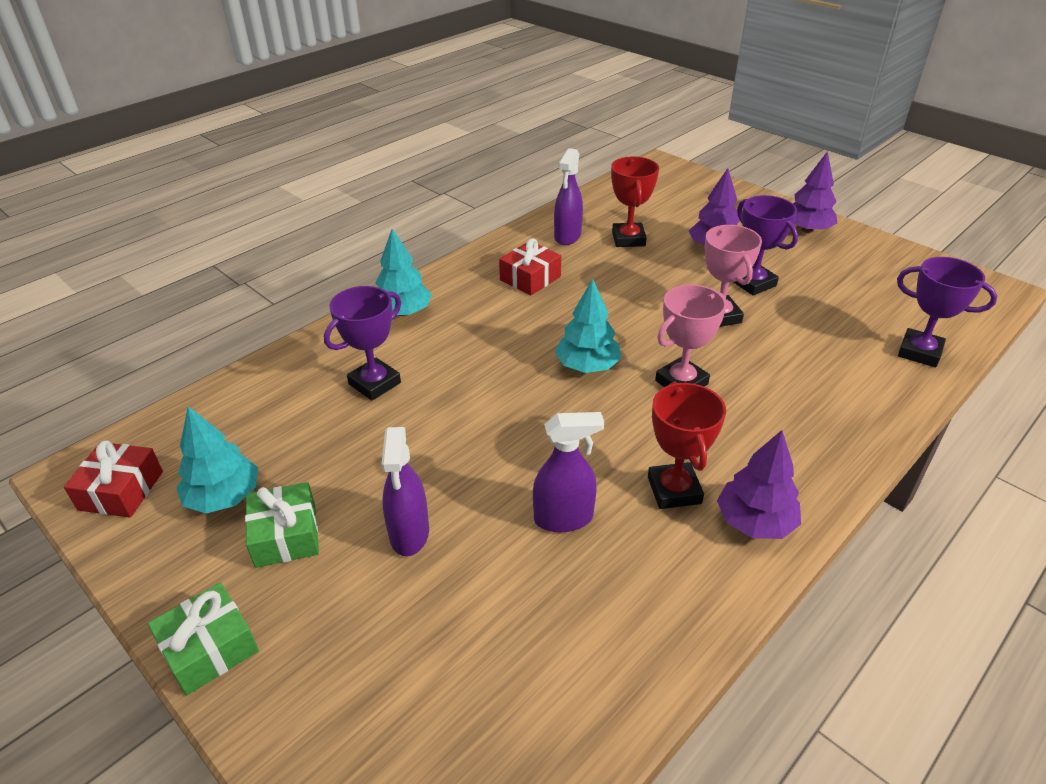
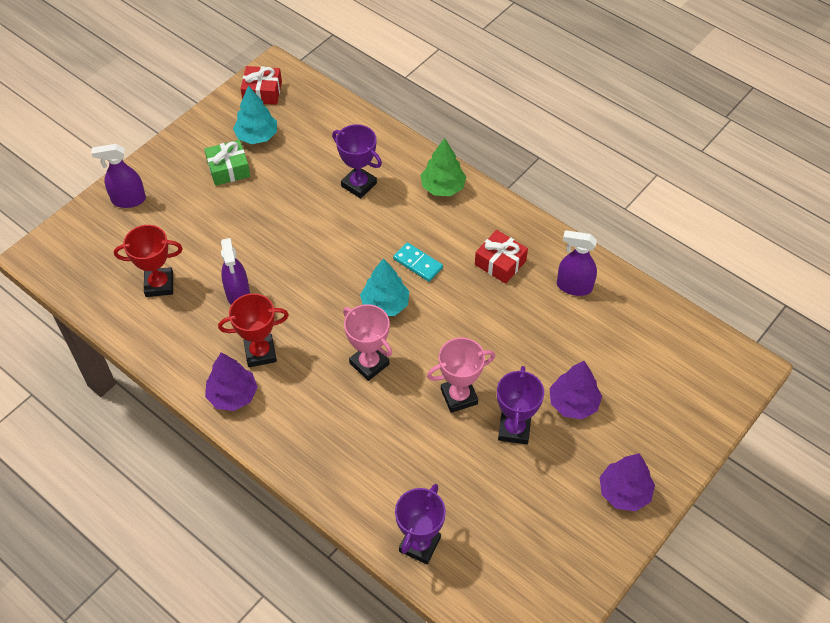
camera: 85 degrees right, 15 degrees up
green gift [148,583,259,695] -> none
turquoise tree [375,229,432,316] -> green tree [421,138,466,196]
purple spray bottle [382,427,429,556] -> purple spray bottle moved to [91,144,146,208]
red trophy [611,156,659,247] -> red trophy moved to [114,225,183,297]
purple trophy [734,195,798,295] -> purple trophy turned 45 degrees counterclockwise [497,366,544,444]
none -> turquoise domino [393,242,443,282]

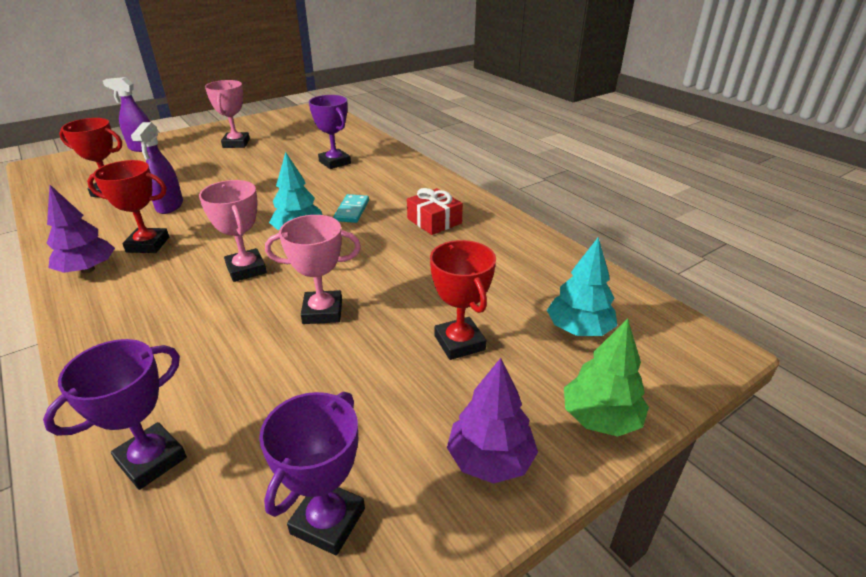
camera: 15 degrees right, 20 degrees down
green gift [204,140,250,186] -> pink trophy [205,80,250,148]
turquoise tree [233,86,277,144] -> turquoise tree moved to [547,237,617,336]
red gift [241,66,282,105] -> none
turquoise domino [393,242,443,282] -> turquoise domino turned 45 degrees clockwise [334,194,369,223]
green tree [421,138,466,196] -> green tree moved to [564,319,649,437]
purple trophy [497,366,544,444] -> purple trophy moved to [259,392,365,555]
purple tree [550,361,602,419] -> red trophy [430,240,496,360]
purple spray bottle [557,230,597,296] -> none

